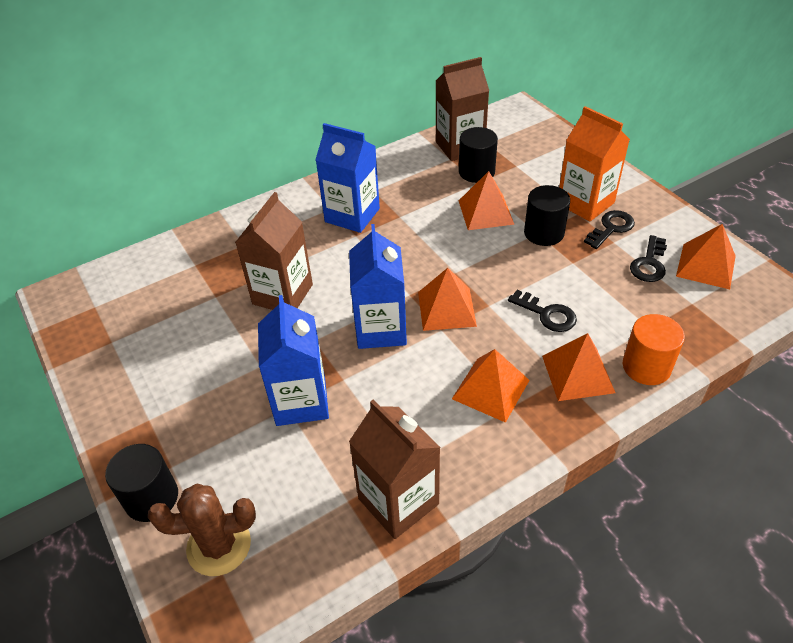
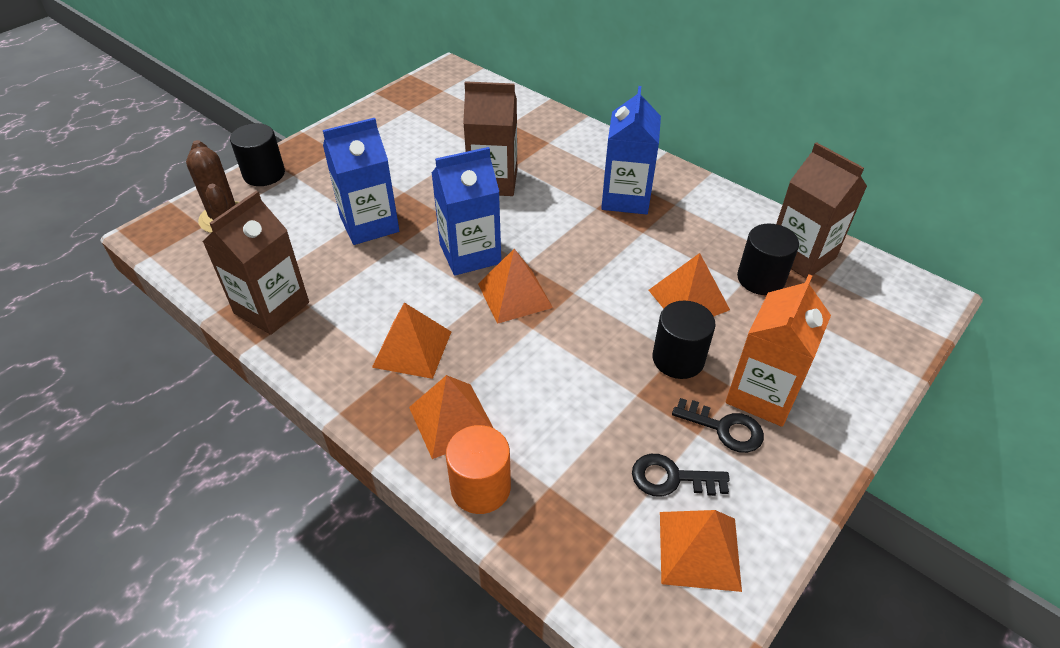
camera: 70 degrees right, 0 degrees up
black key [508,290,577,332] -> none

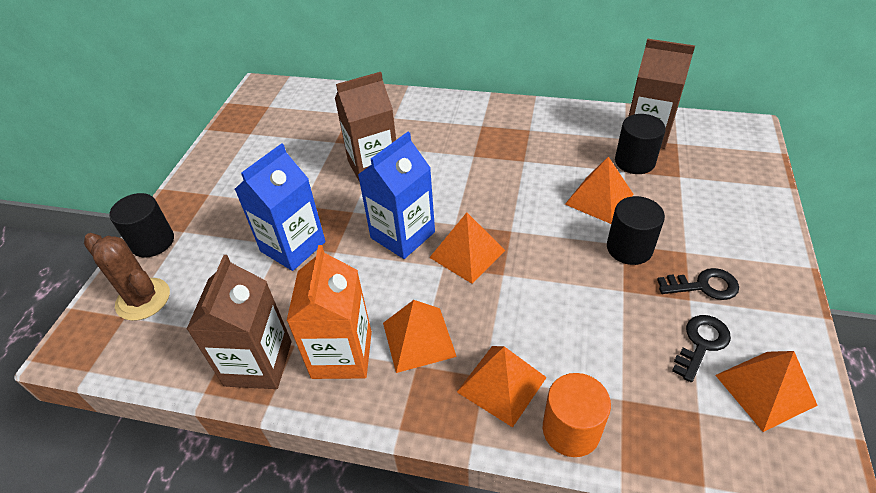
camera: 25 degrees left, 0 degrees up
blue carton [601,86,661,215] -> none
black key [632,454,730,497] -> black key turned 150 degrees clockwise [672,315,731,382]
orange carton [725,274,831,427] -> orange carton moved to [287,245,372,379]

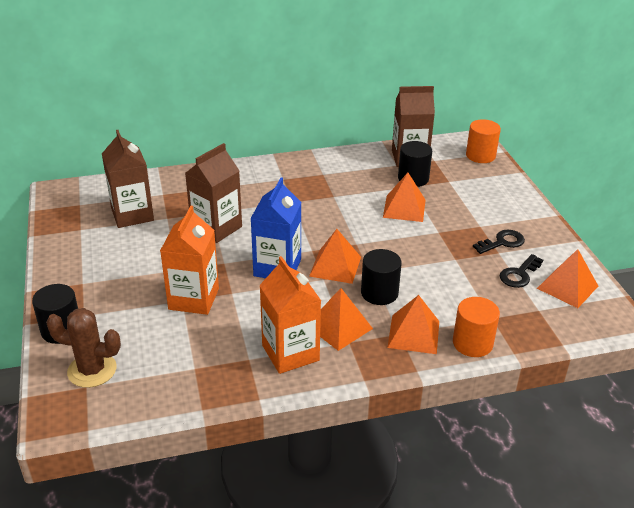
camera: 30 degrees left, 10 degrees down
brown carton [186,255,291,389] -> brown carton moved to [102,130,154,228]
blue carton [235,143,326,271] -> orange carton [160,206,219,315]
black cylinder [607,196,665,265] -> black cylinder moved to [361,249,402,305]
black key [672,315,731,382] -> black key turned 150 degrees counterclockwise [500,254,543,288]
none -> orange cylinder [466,119,501,163]

